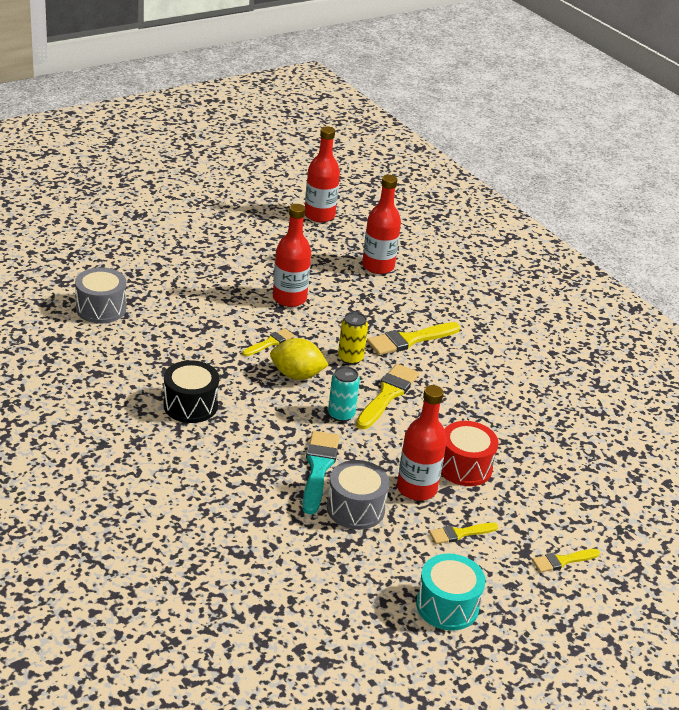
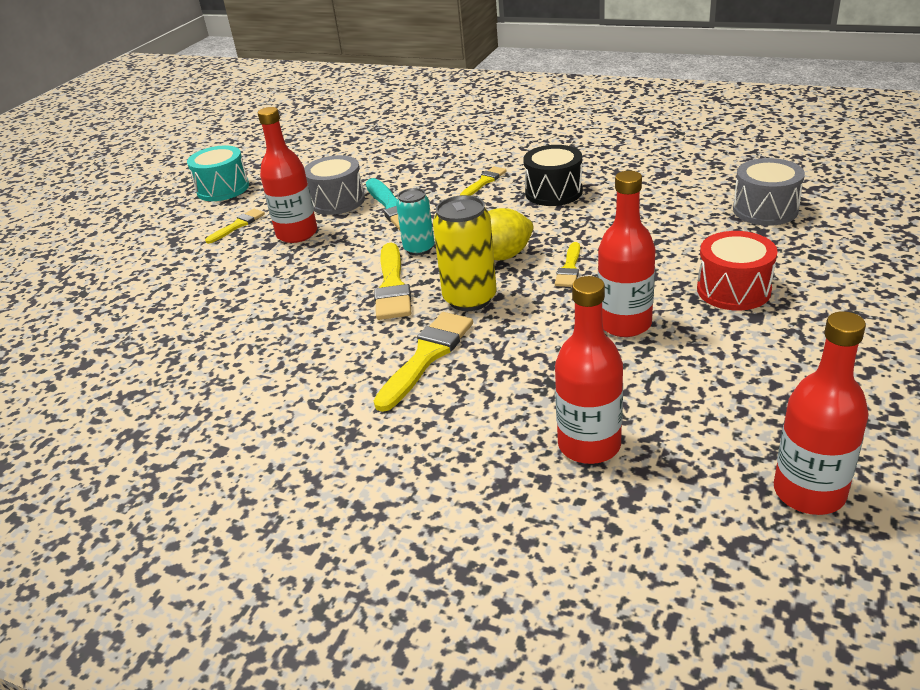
camera: 155 degrees right, 0 degrees up
yellow can [338,312,368,365] -> yellow can [433,195,497,311], size x1.55
red drum [441,421,498,486] -> red drum moved to [697,231,778,311]
yellow brush [532,549,600,573] -> yellow brush moved to [460,166,507,196]

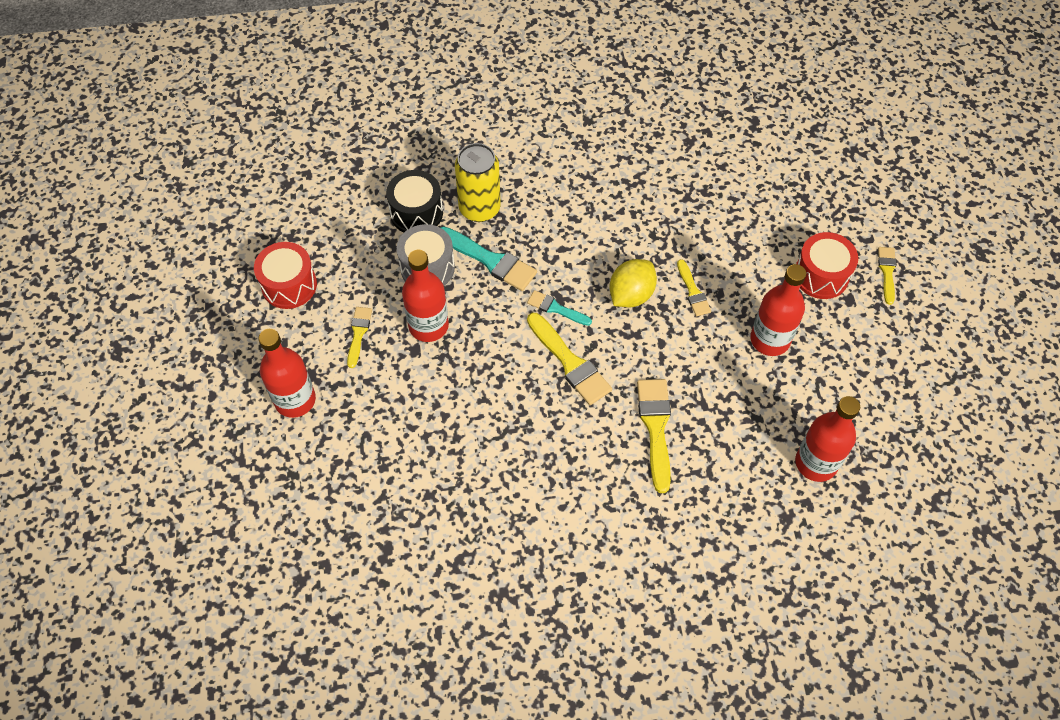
camera: 35 degrees left, 25 degrees up
turquoise drum [187,145,249,201] -> red drum [254,242,317,309]
turquoise can [396,188,434,255] -> turquoise brush [527,290,592,326]
yellow can [433,195,497,311] -> yellow can moved to [455,143,501,222]
yellow brush [460,166,507,196] -> yellow brush moved to [878,247,897,305]
black drum [523,145,583,206] -> black drum moved to [386,170,443,232]
grey drum [733,158,805,226] -> none
red bottle [774,311,868,515] -> red bottle moved to [258,329,316,418]

